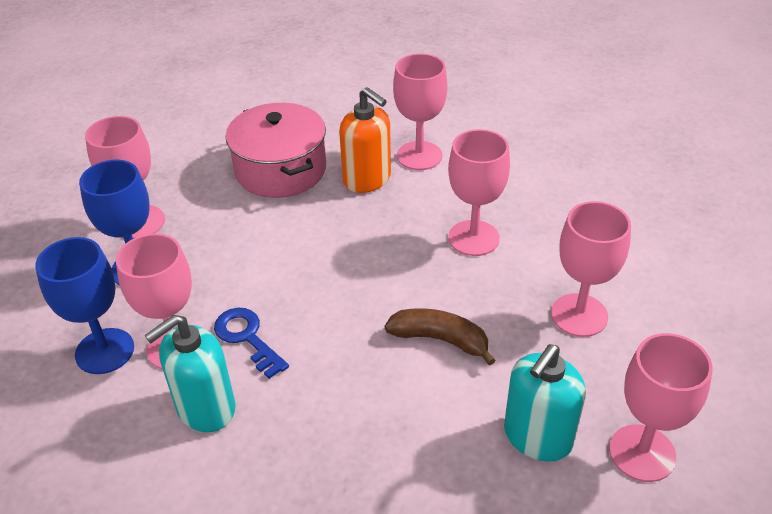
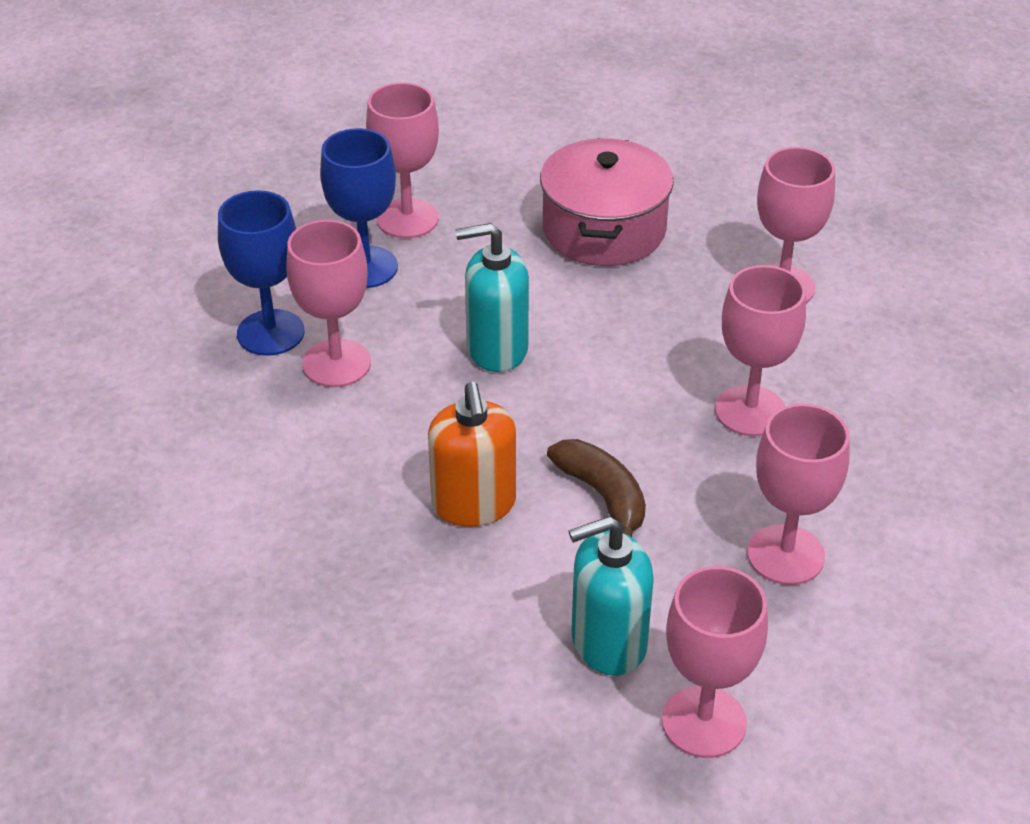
camera: 35 degrees right, 0 degrees up
turquoise soap dispenser [145,315,236,432] -> turquoise soap dispenser moved to [455,223,529,372]
blue key [214,308,289,379] -> none
orange soap dispenser [339,87,391,193] -> orange soap dispenser moved to [428,382,516,527]

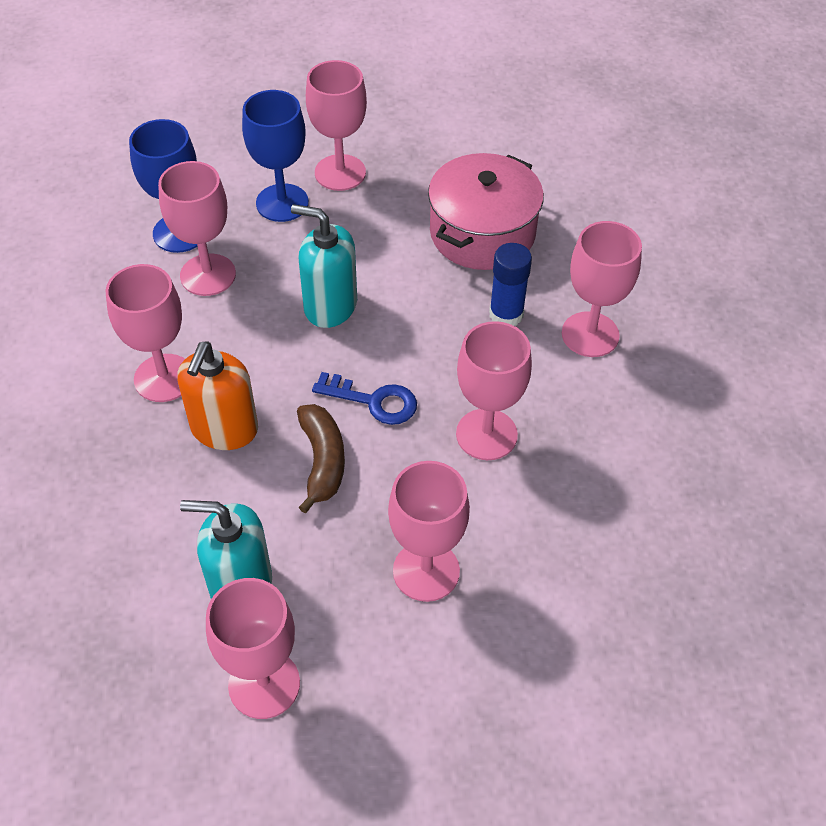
camera: 25 degrees right, 10 degrees up
none -> pink goblet [105,264,185,402]
none -> blue key [312,372,417,425]
none -> blue glue stick [489,243,532,326]

